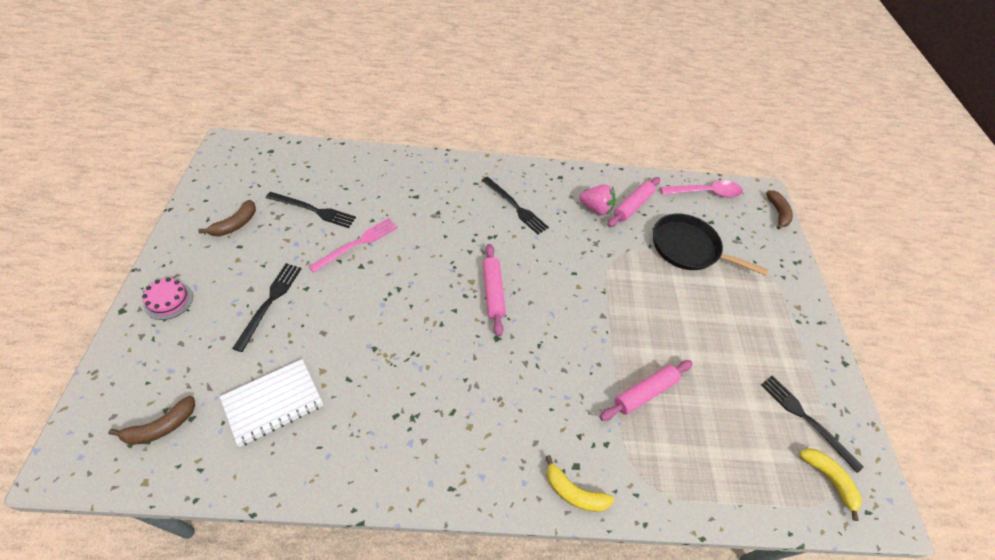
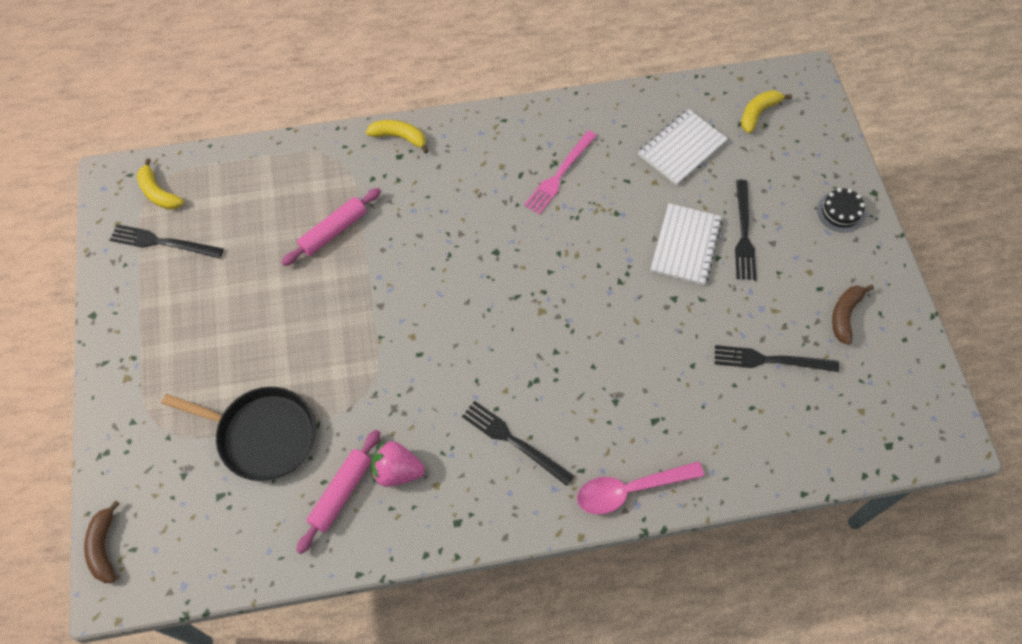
camera: 175 degrees right, 10 degrees up
brown banana [108,396,195,445] -> yellow banana [741,90,792,133]
pink cake [142,278,193,320] -> black cake [817,188,865,232]
pink fork [308,218,398,273] -> pink fork moved to [524,130,597,215]
pink rolling pin [483,244,506,336] -> none
pink spoon [660,180,743,198] -> pink spoon moved to [577,461,704,515]
black fork [761,375,864,473] -> black fork turned 150 degrees clockwise [110,224,224,259]
none -> white notebook [651,203,722,285]

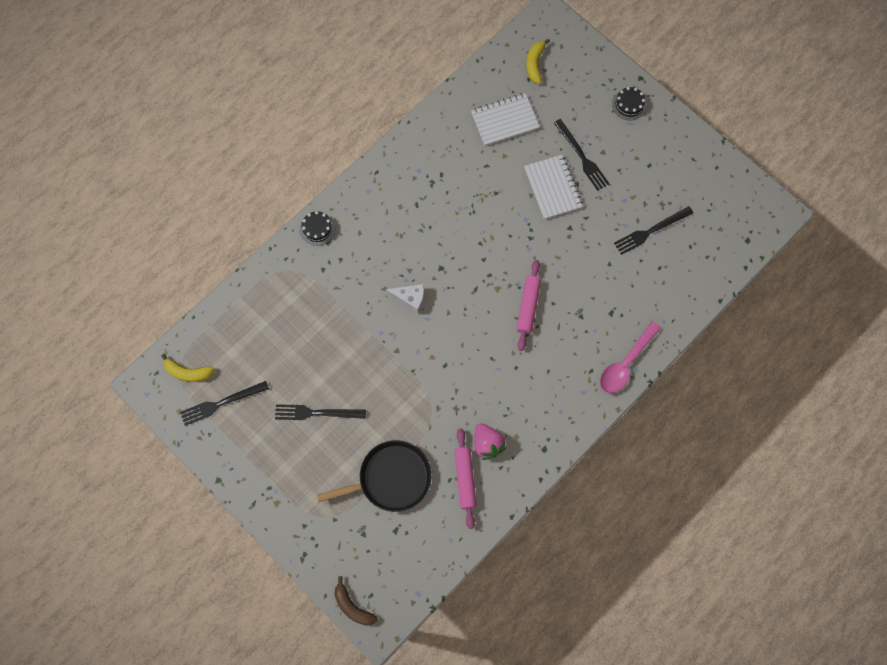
camera: 35 degrees left, 10 degrees up
pink rolling pin [281,188,381,266] -> pink rolling pin moved to [517,260,541,351]
yellow banana [366,120,429,154] -> black cake [300,211,335,246]
pink strawberry [372,440,425,487] -> pink strawberry turned 90 degrees counterclockwise [474,423,506,460]
black fork [462,401,574,486] -> black fork moved to [275,404,366,420]
pink fork [524,130,597,215] -> none
white notebook [638,109,728,185] -> white notebook turned 60 degrees clockwise [471,93,539,146]
brown banana [832,285,874,345] -> none
none -> white cheese [386,284,424,313]

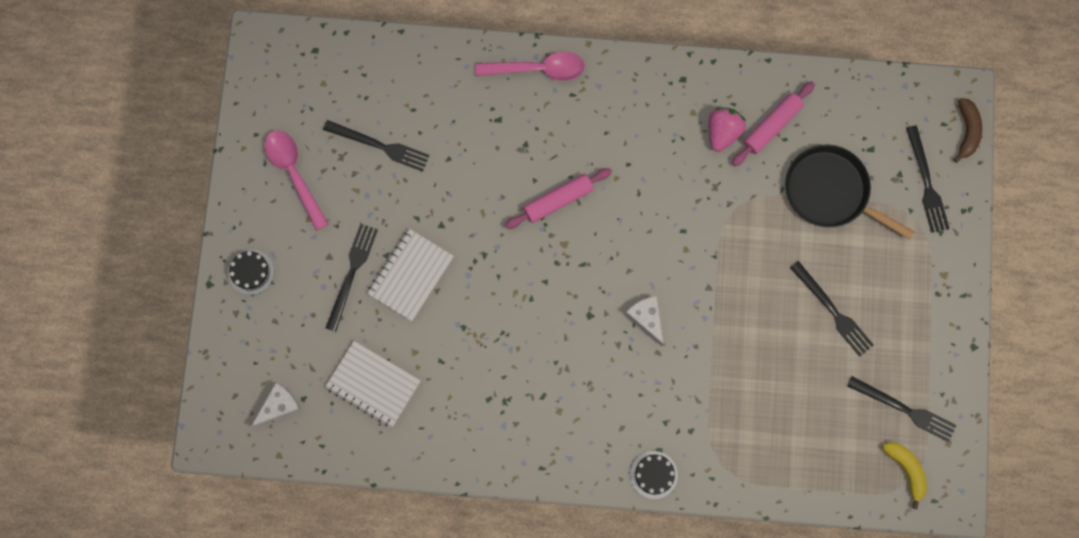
camera: 130 degrees left, 5 degrees up
yellow banana [526,39,550,84] -> white cheese [251,383,301,428]
none -> pink spoon [264,130,328,231]
none -> black fork [906,125,950,233]

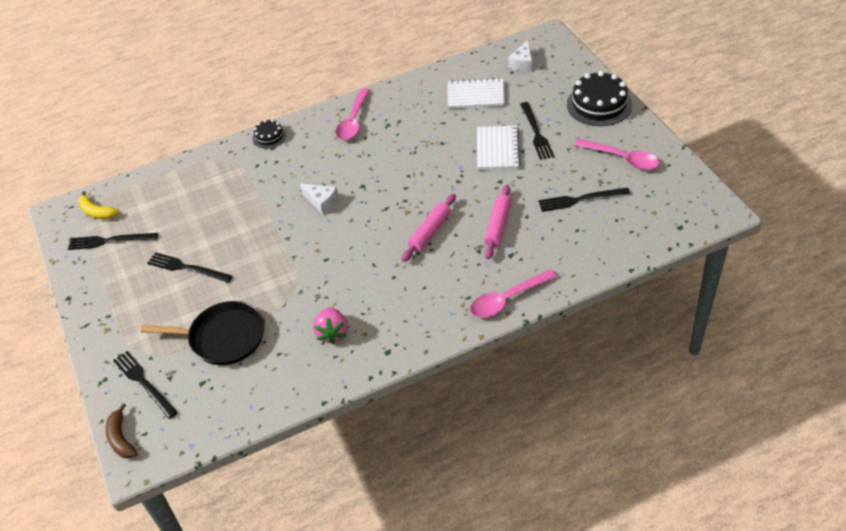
camera: 155 degrees right, 30 degrees down
black cake [228,250,274,295] -> black cake [567,71,632,126], size x1.88
pink rolling pin [732,81,815,166] -> pink rolling pin moved to [484,185,511,259]
none -> pink spoon [336,88,370,140]

